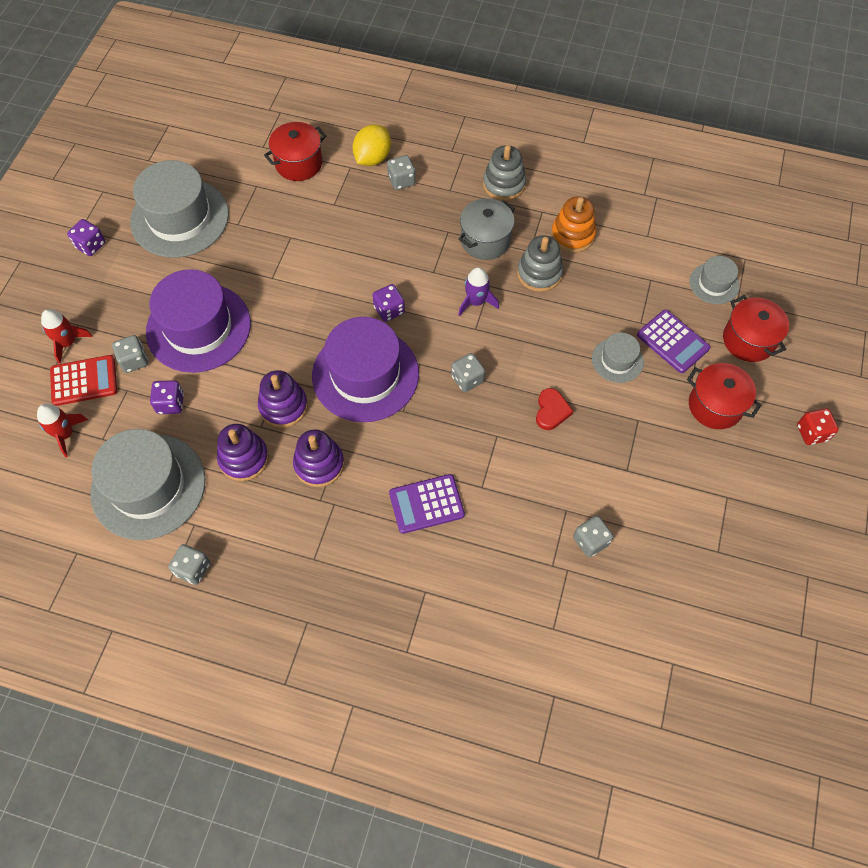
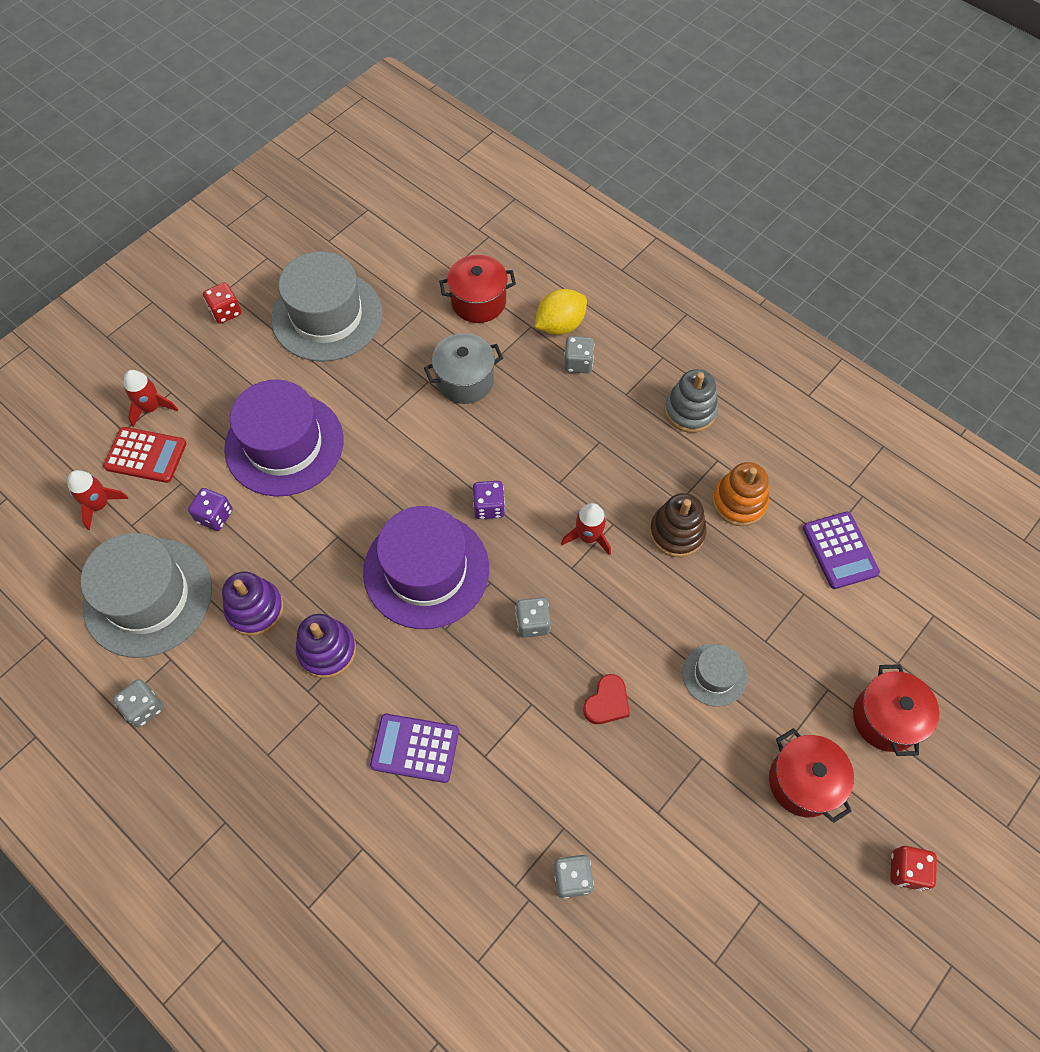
camera: 25 degrees right, 0 degrees up
purple dice [67,219,105,256] -> red dice [203,282,241,324]
grey dice [112,335,148,373] -> none
purple stacking toy [258,370,308,428] -> none
grey pot [458,198,515,260] -> grey pot moved to [424,333,503,404]
purple rocket [458,267,499,316] -> red rocket [561,503,611,556]
grey stacking toy [517,235,563,292] -> brown stacking toy [650,493,706,557]
purple calculator [637,309,710,373] -> purple calculator moved to [803,512,880,589]
grey hat [690,256,740,304] -> none

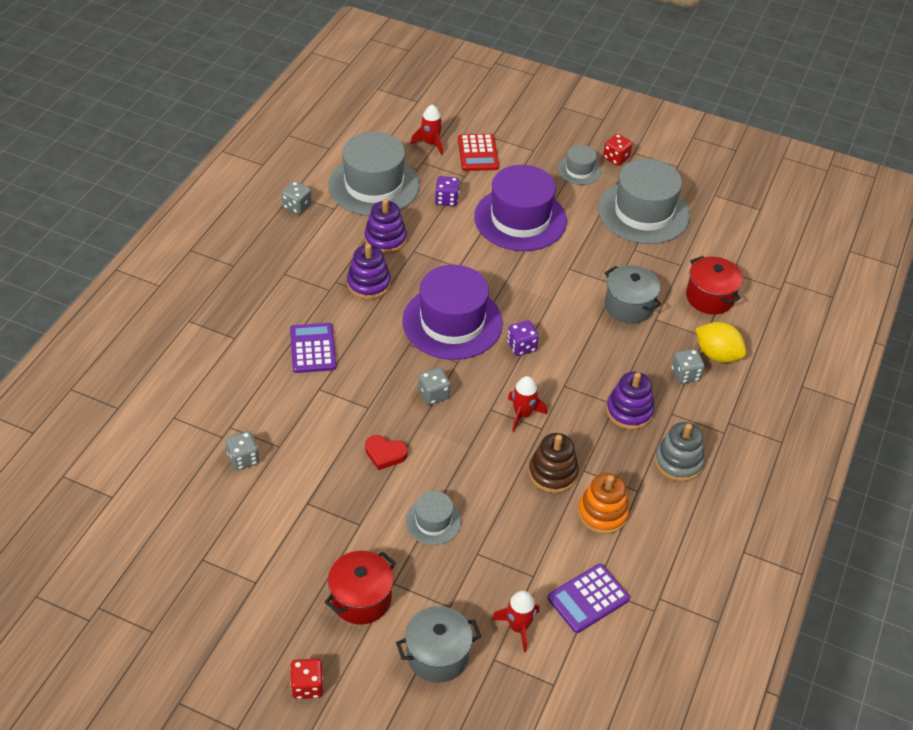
camera: 70 degrees right, 15 degrees down
red rocket [124,370,178,427] -> red rocket moved to [492,591,539,652]
red pot [853,664,939,756] -> grey pot [396,606,481,683]
none -> grey hat [558,145,601,185]
none -> purple stacking toy [606,372,655,430]

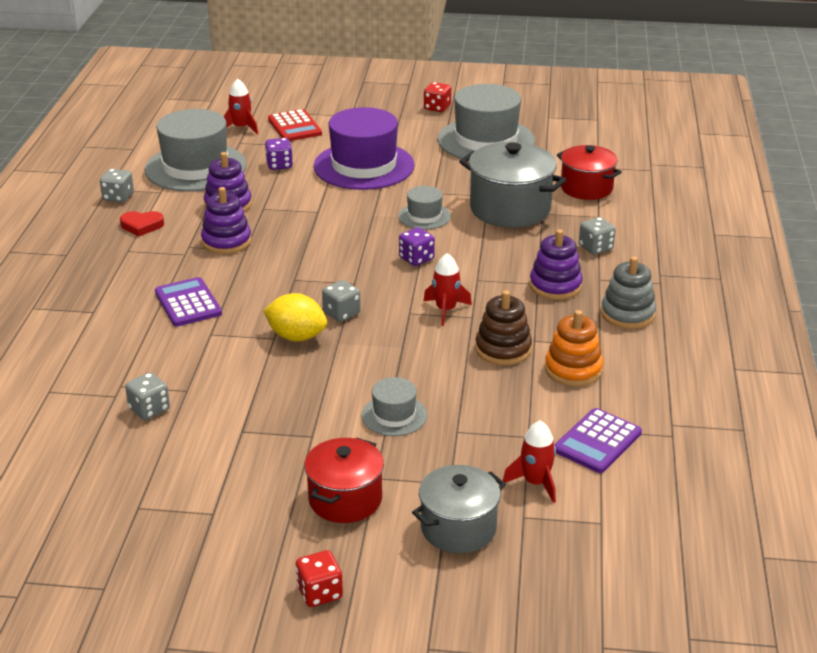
camera: 15 degrees left, 15 degrees down
red heart [365,435,408,470] -> red heart moved to [120,211,164,237]
purple hat [402,265,503,360] -> none
grey hat [558,145,601,185] -> grey hat moved to [398,186,451,230]
grey pot [605,265,662,324] -> grey pot [459,142,566,228], size x1.51
yellow lemon [696,322,746,363] -> yellow lemon moved to [263,293,327,342]

